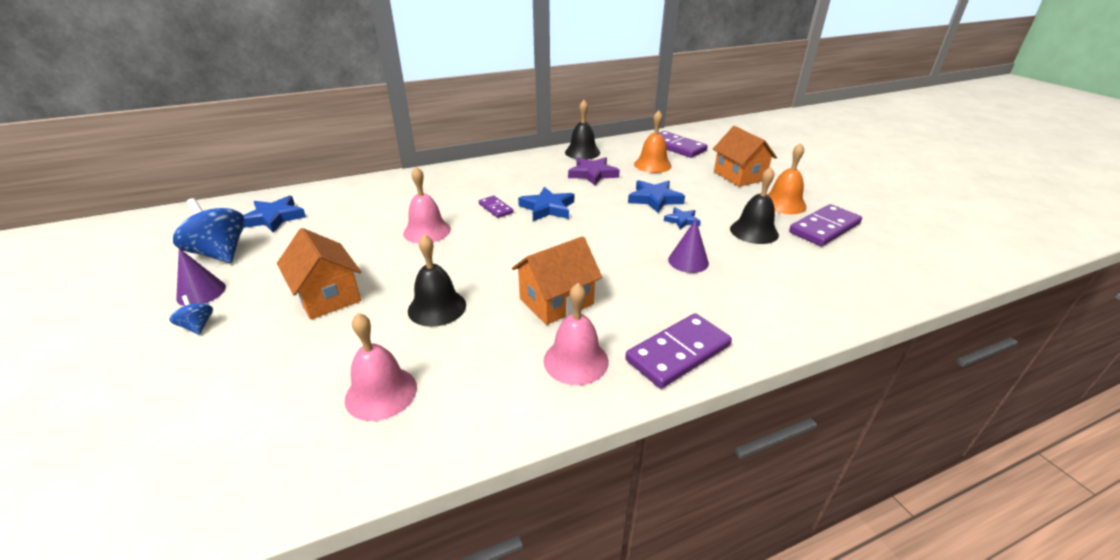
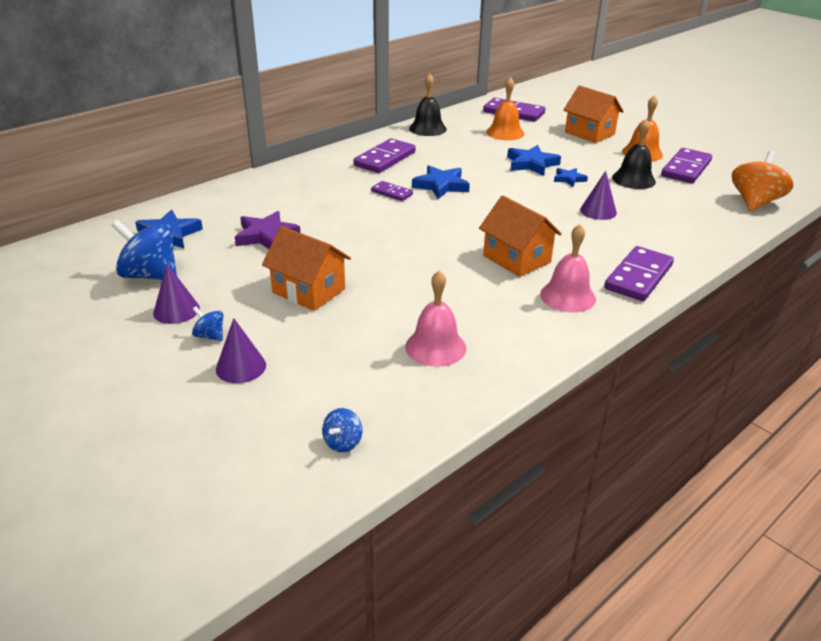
camera: 20 degrees left, 0 degrees up
pink bell [403,167,451,244] -> none
black bell [408,234,466,327] -> none
orange house [512,236,602,325] -> orange house turned 75 degrees counterclockwise [479,195,562,277]
purple star [568,157,620,186] -> purple star moved to [235,211,301,249]
none -> purple cone [216,318,266,383]
none -> blue spinning top [322,408,362,452]
none -> purple domino [353,138,416,173]
none -> orange spinning top [732,151,793,211]

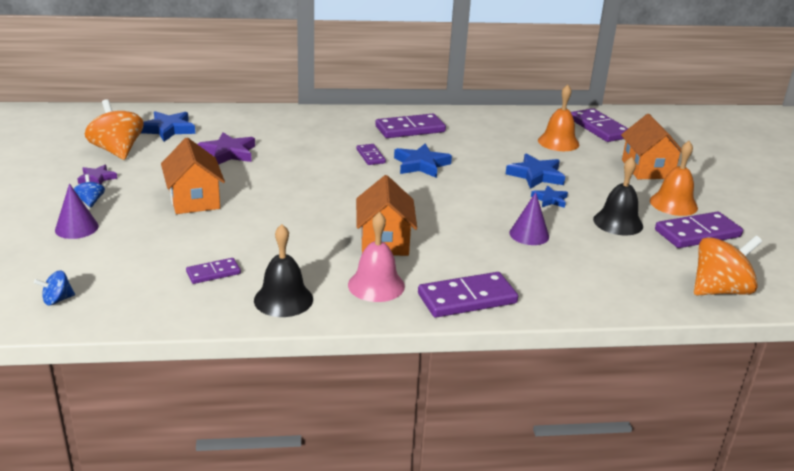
camera: 35 degrees right, 5 degrees down
blue spinning top [111,220,177,280] -> orange spinning top [85,99,143,160]
purple cone [153,264,200,324] -> purple star [77,165,117,184]
pink bell [405,270,466,367] -> purple domino [186,258,241,284]
black bell [409,73,447,136] -> black bell moved to [254,224,313,317]

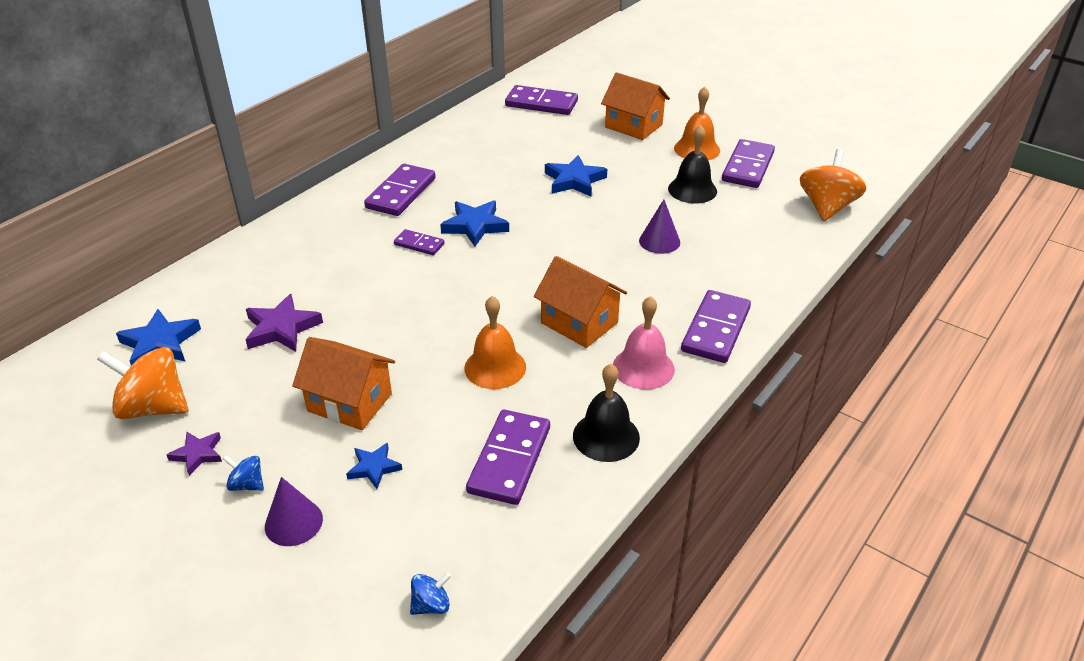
camera: 45 degrees left, 10 degrees up
blue spinning top [34,270,75,305] -> blue spinning top turned 135 degrees counterclockwise [410,572,451,615]
purple domino [186,258,241,284] -> purple domino [466,409,550,505], size x1.81
blue star [531,185,568,208] -> blue star moved to [346,443,402,489]
orange bell [538,85,579,151] -> orange bell moved to [464,296,526,389]

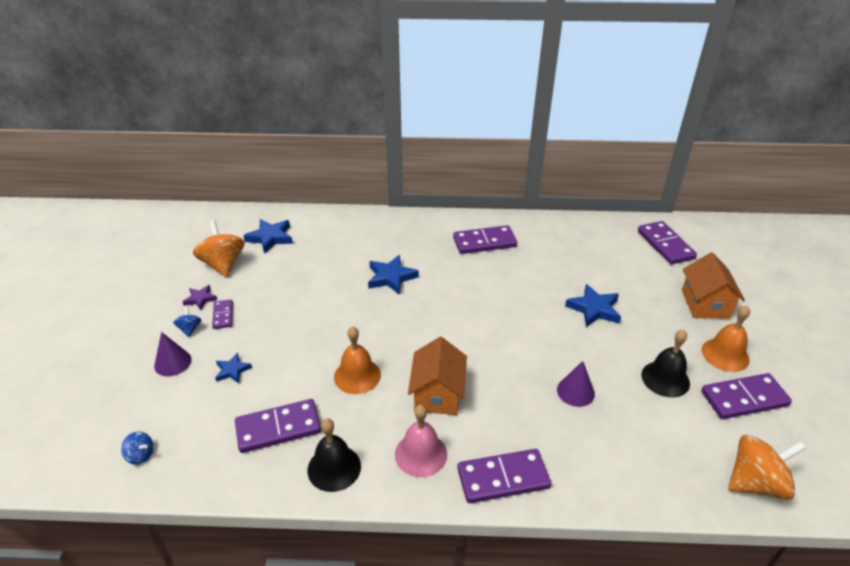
camera: 55 degrees right, 0 degrees up
purple star [245,294,323,352] -> none
orange house [292,337,395,430] -> none
purple domino [394,229,444,255] -> purple domino moved to [212,299,233,329]
blue star [440,200,509,246] -> blue star moved to [368,255,419,295]

